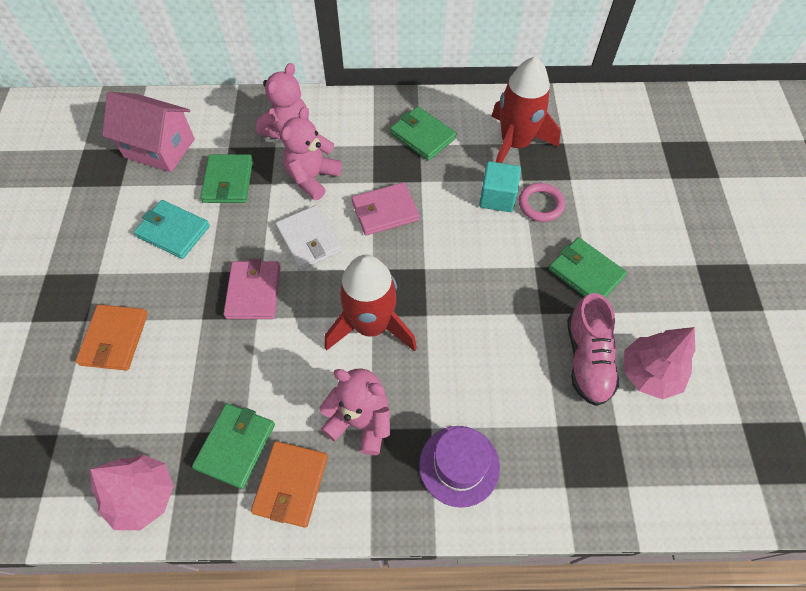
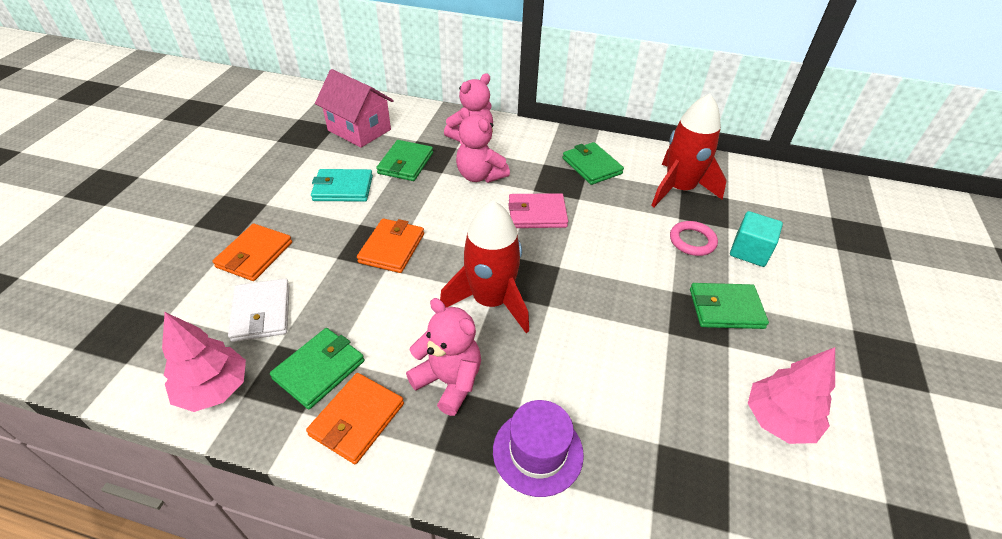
camera: 15 degrees right, 15 degrees down
turquoise wallet [134,200,210,259] -> turquoise wallet turned 45 degrees counterclockwise [311,169,373,202]
pink wallet [223,259,280,319] -> orange wallet [357,218,424,273]
white wallet [275,205,342,270] -> white wallet moved to [228,278,290,342]
pink teddy bear [281,107,342,200] -> pink teddy bear turned 90 degrees counterclockwise [456,107,510,183]
turquoise cube [479,161,521,212] -> turquoise cube moved to [730,211,783,267]
green wallet [549,237,627,298] -> green wallet turned 60 degrees counterclockwise [690,283,769,329]
pink shoe [567,293,619,406] -> none

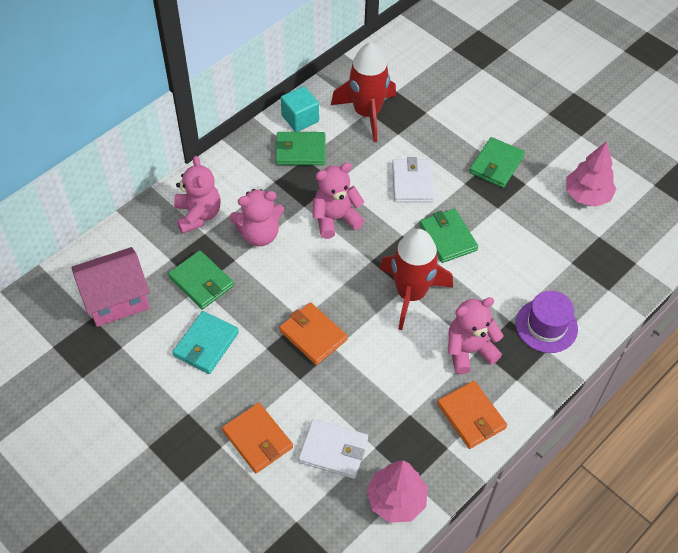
camera: 60 degrees left, 10 degrees up
green wallet [270,328,364,409] -> green wallet moved to [419,209,478,263]
pink wallet [508,193,568,228] -> pink teddy bear [313,163,364,239]
pink ring [670,221,718,256] -> none
turquoise cube [730,211,783,267] -> turquoise cube moved to [281,86,319,132]
none -> white wallet [392,157,434,202]

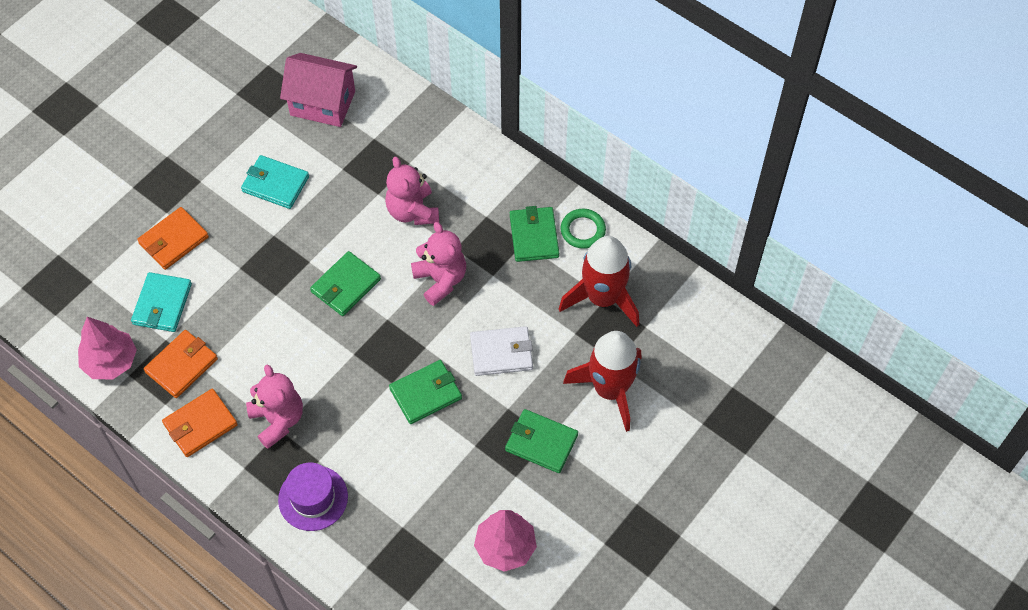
camera: 85 degrees right, 5 degrees up
pink house [72,247,150,327] -> pink house turned 45 degrees counterclockwise [280,53,357,127]
green wallet [168,250,234,309] -> green wallet moved to [310,251,381,316]
pink teddy bear [174,156,220,234] -> none
orange wallet [279,302,348,365] -> orange wallet moved to [144,330,218,398]
turquoise cube [281,86,319,132] -> green ring [561,209,606,249]
white wallet [298,419,368,479] -> turquoise wallet [131,272,192,332]
red rocket [379,229,453,330] -> red rocket moved to [563,331,641,432]

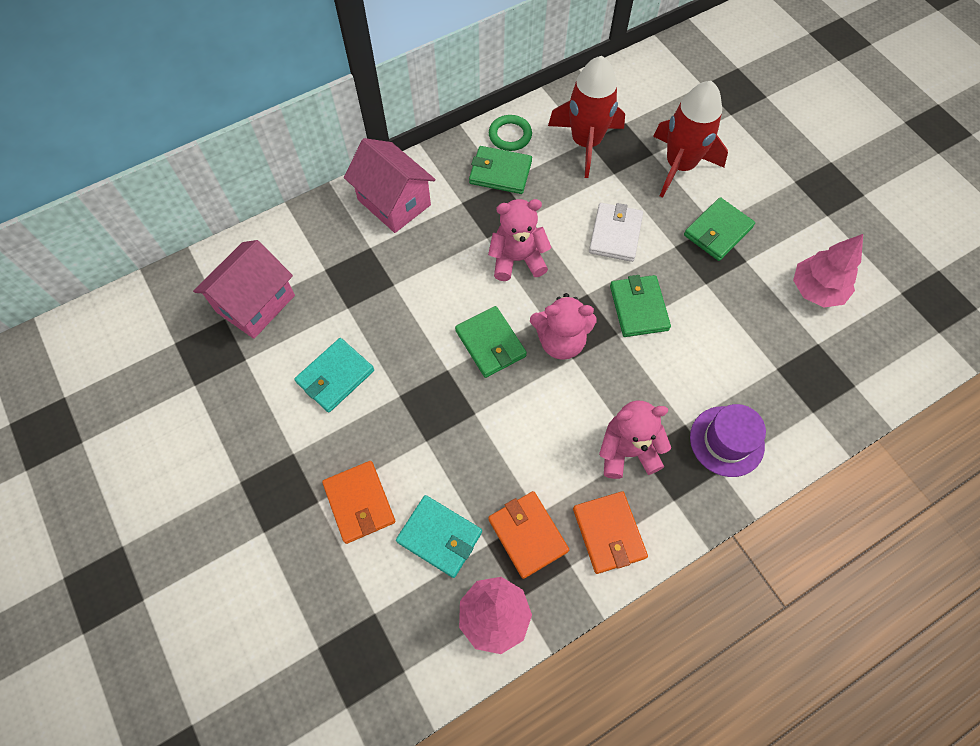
camera: 70 degrees left, 5 degrees up
pink teddy bear [385,157,439,225] -> pink teddy bear moved to [530,293,597,360]
none -> pink house [344,138,435,233]

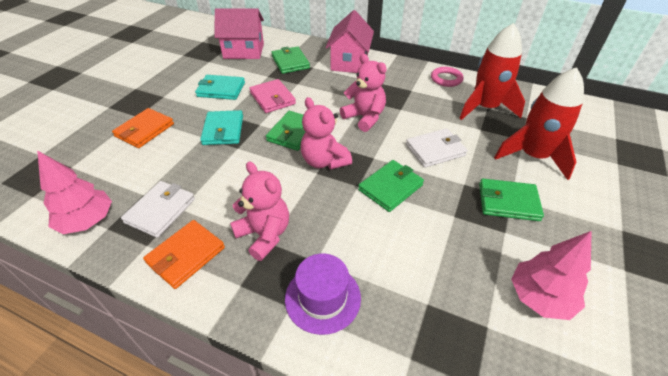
camera: 55 degrees right, 20 degrees down
turquoise wallet [396,495,482,578] -> turquoise wallet moved to [200,110,243,145]
green wallet [469,146,532,194] -> green wallet moved to [271,46,310,74]
orange wallet [488,491,569,579] -> white wallet [121,181,195,238]
green ring [489,115,532,151] -> pink ring [431,67,464,87]
none -> pink wallet [249,79,296,113]

